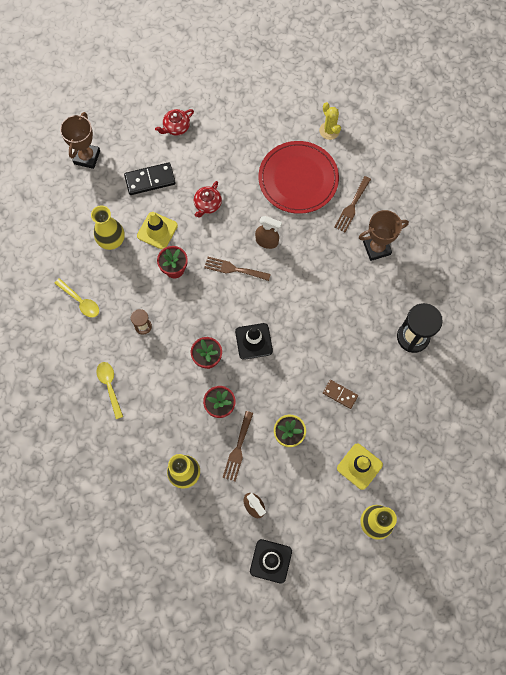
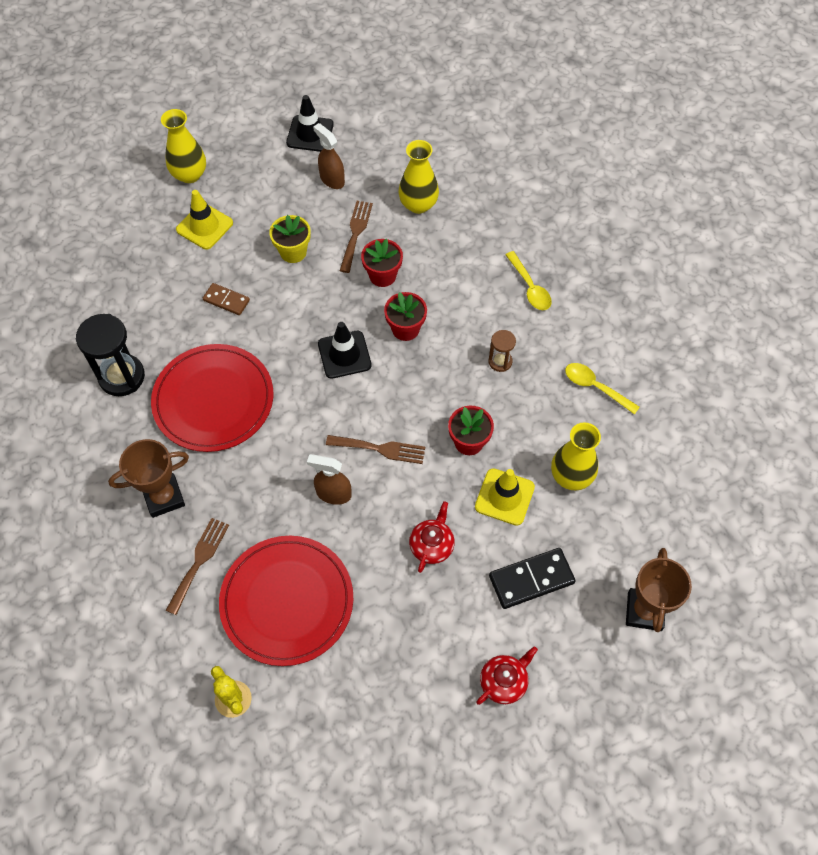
camera: 175 degrees right, 10 degrees down
none -> red plate [151,344,273,452]

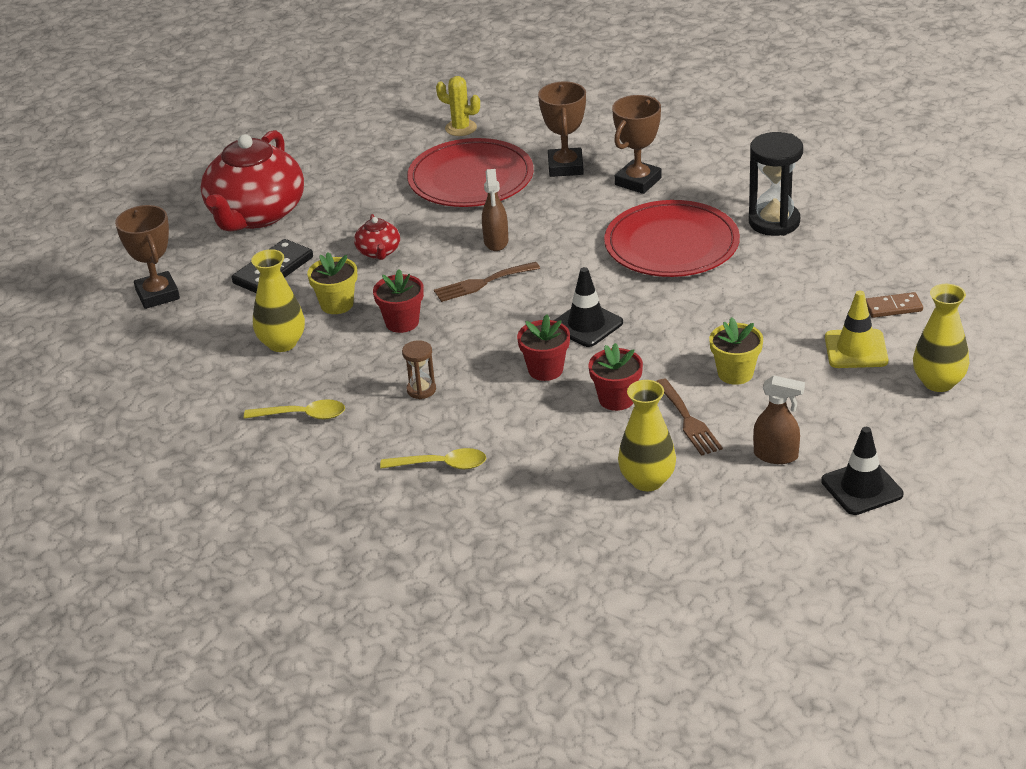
camera: 150 degrees right, 25 degrees down
brown fork [165,518,229,615] -> brown trophy [538,82,586,177]
brown domino [203,283,250,315] -> brown domino moved to [866,292,923,318]
brown spray bottle [307,454,352,505] -> brown spray bottle turned 105 degrees clockwise [482,169,508,251]
yellow traffic cone [475,468,535,526] -> yellow flower pot [307,253,357,314]
red teapot [476,647,538,705] -> red teapot [201,130,304,231], size x2.30
yellow spoon [506,251,552,310] -> yellow spoon turned 150 degrees clockwise [380,448,486,469]

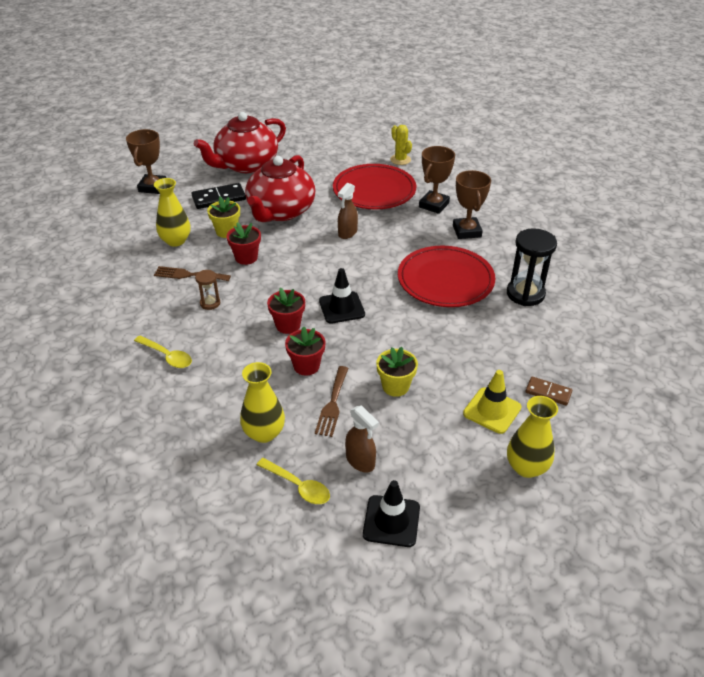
camera: 30 degrees right, 5 degrees up
yellow spoon [244,399,345,419] -> yellow spoon moved to [257,458,330,504]
red teapot [354,214,400,260] -> red teapot [245,155,315,222], size x2.30
brown fork [434,262,540,302] -> brown fork moved to [154,266,231,281]
brown trophy [612,95,662,194] -> brown trophy turned 75 degrees counterclockwise [453,170,491,239]

